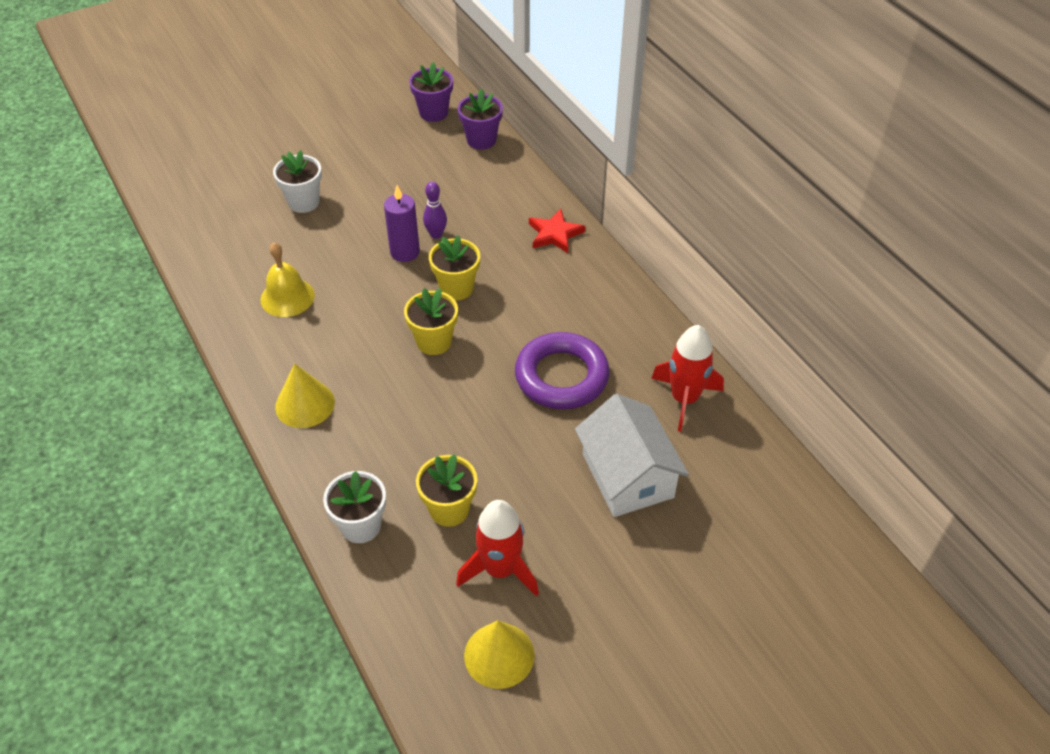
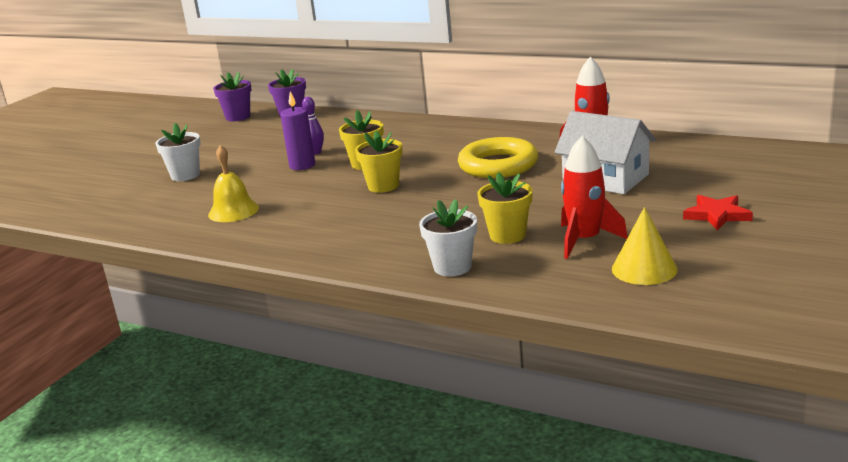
camera: 30 degrees left, 25 degrees down
yellow cone [275,363,335,428] -> none
purple ring [515,332,610,409] -> yellow ring [458,137,538,178]
red star [529,209,585,253] -> red star moved to [683,195,753,231]

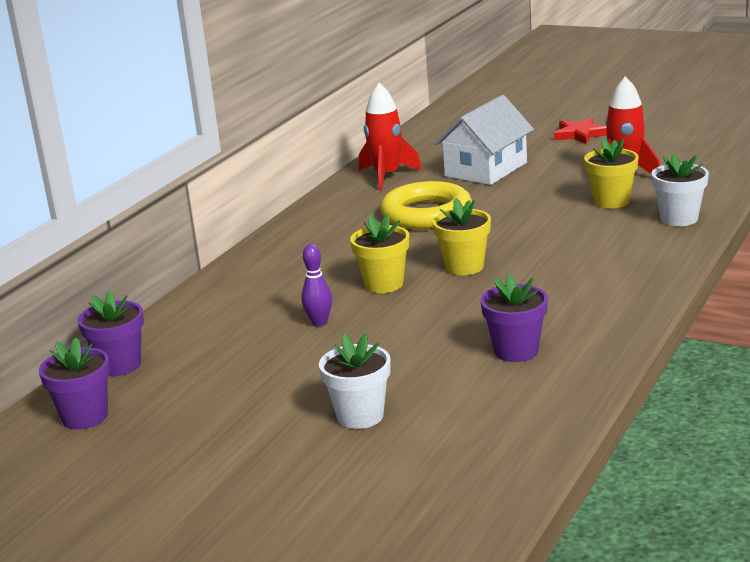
camera: 90 degrees left, 0 degrees up
yellow bell [208,145,259,222] -> purple flower pot [480,274,548,362]
purple candle [280,91,315,170] -> none
yellow cone [612,207,678,285] -> none

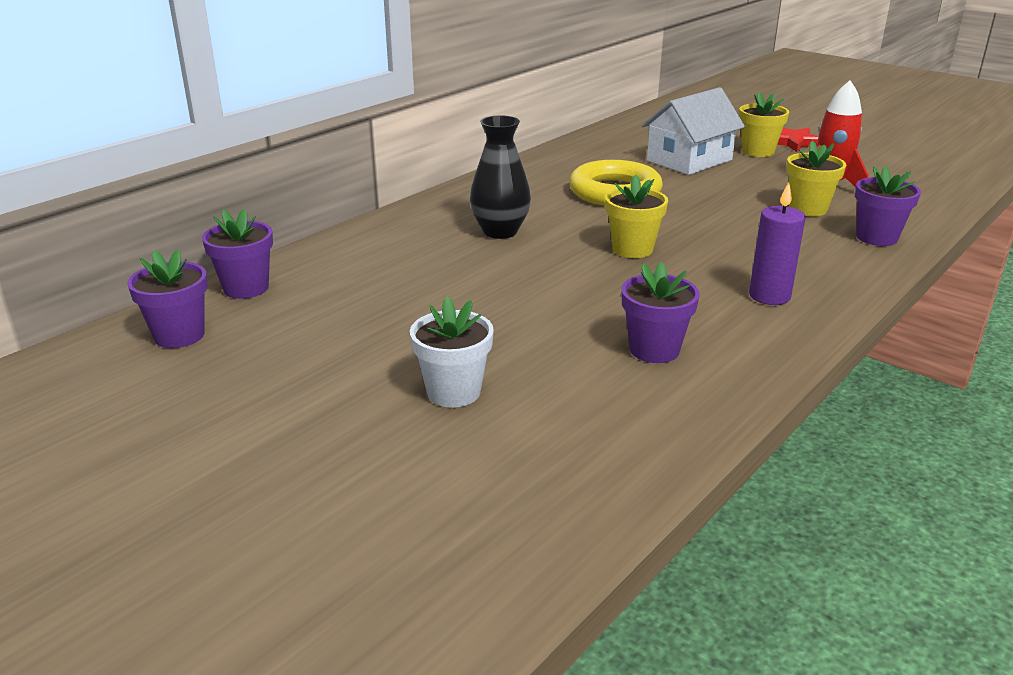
camera: 10 degrees right, 5 degrees up
purple bowling pin [302,244,332,326] -> none
yellow flower pot [350,214,409,293] -> yellow flower pot moved to [739,92,789,157]
red rocket [359,83,421,190] -> none
white flower pot [651,154,709,226] -> purple flower pot [855,166,921,246]
none -> black vase [470,116,531,239]
none -> purple candle [749,182,806,305]

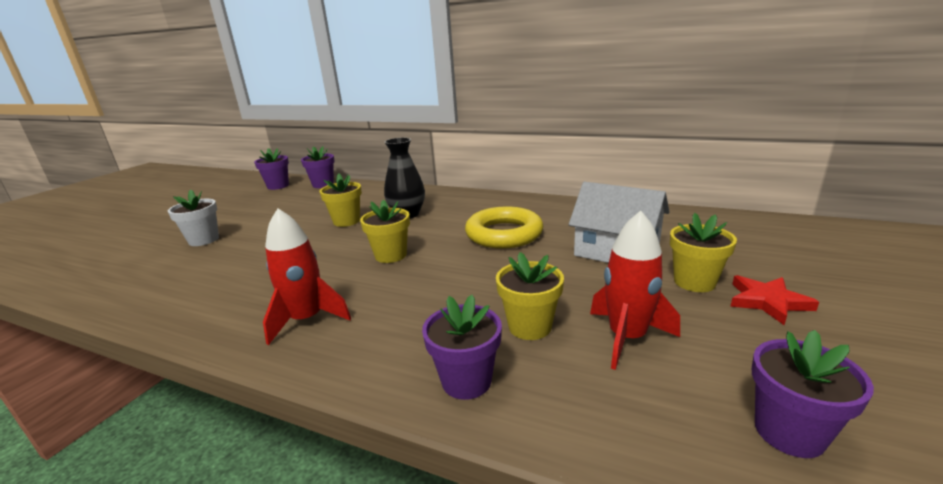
camera: 75 degrees right, 5 degrees down
purple flower pot [622,262,700,363] -> purple flower pot moved to [752,330,874,458]
purple candle [749,182,806,305] -> red rocket [263,209,351,345]
none -> yellow flower pot [320,174,362,227]

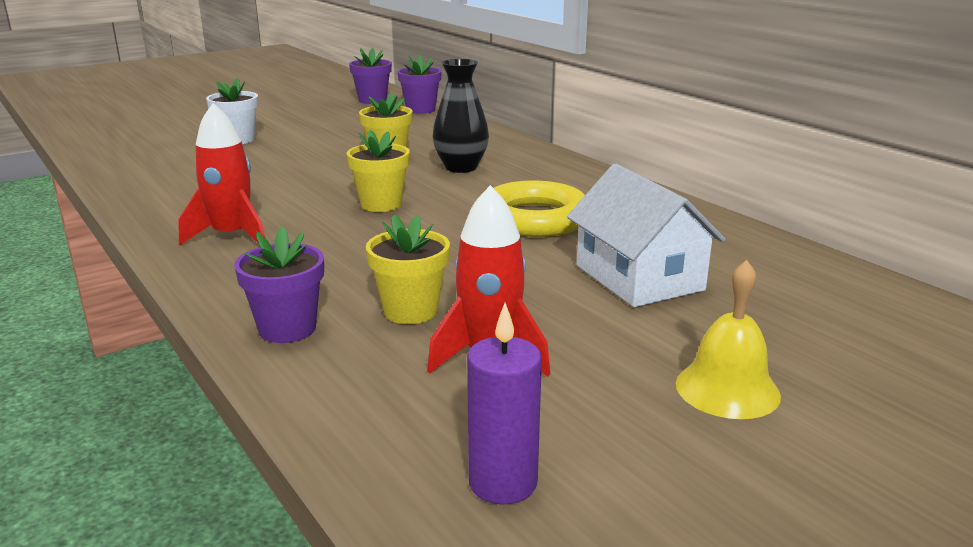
camera: 30 degrees right, 0 degrees up
yellow flower pot [670,213,737,292] -> none
red star [730,275,819,325] -> yellow bell [676,260,781,419]
purple flower pot [752,330,874,458] -> purple candle [467,303,542,504]

